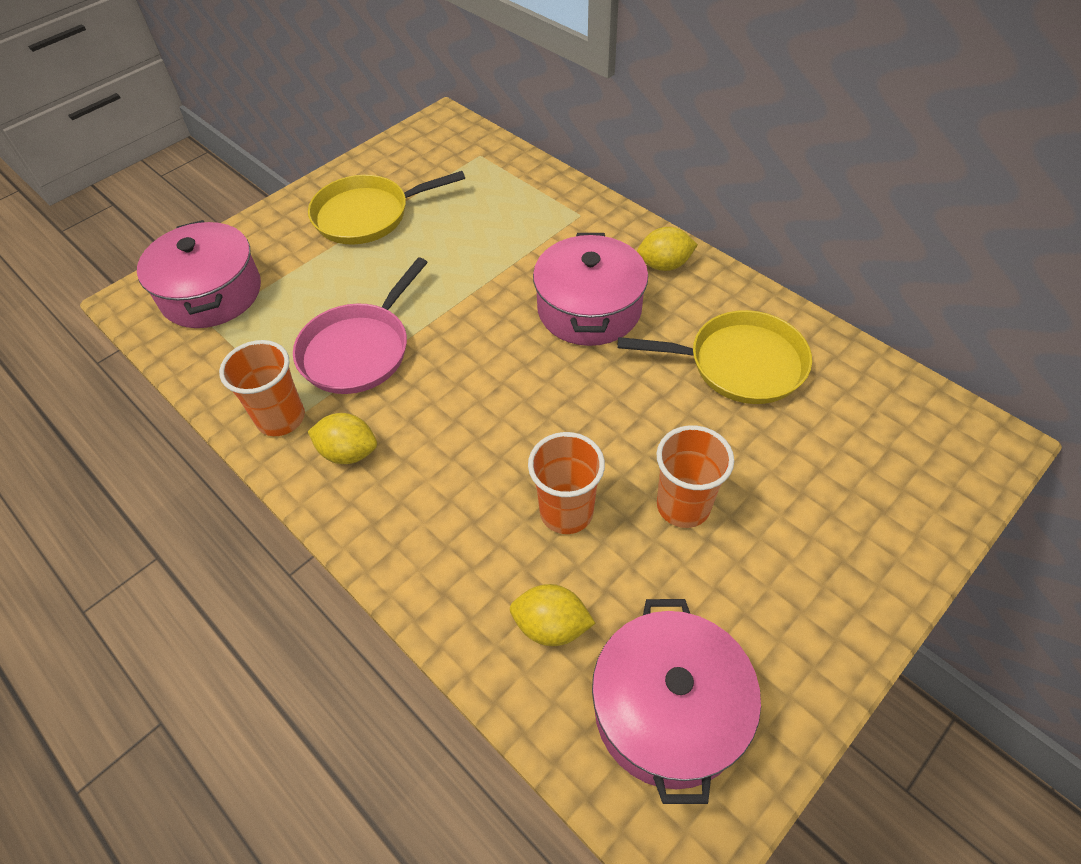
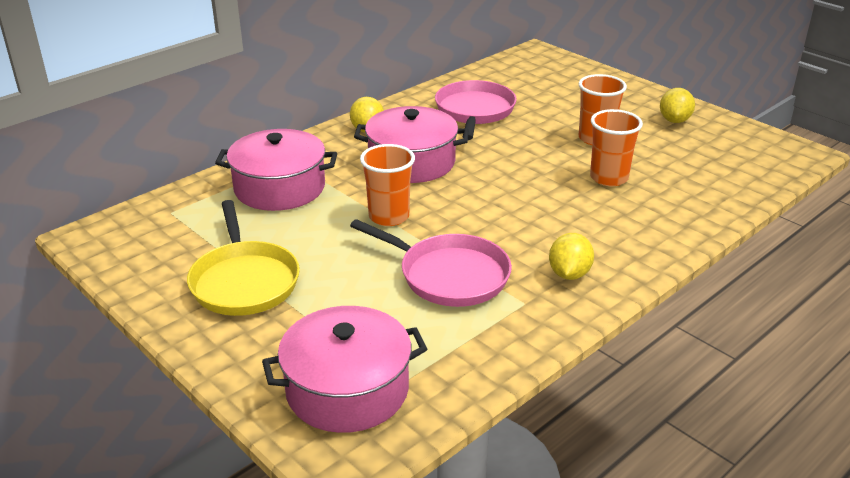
camera: 90 degrees left, 20 degrees down
orange cup [219,340,305,436] -> orange cup moved to [360,144,415,226]
yellow lemon [510,584,596,646] -> yellow lemon moved to [660,88,695,123]
pink pot [592,599,761,804] -> pink pot moved to [215,129,337,211]
yellow pan [617,310,812,404] -> pink pan [435,80,517,140]

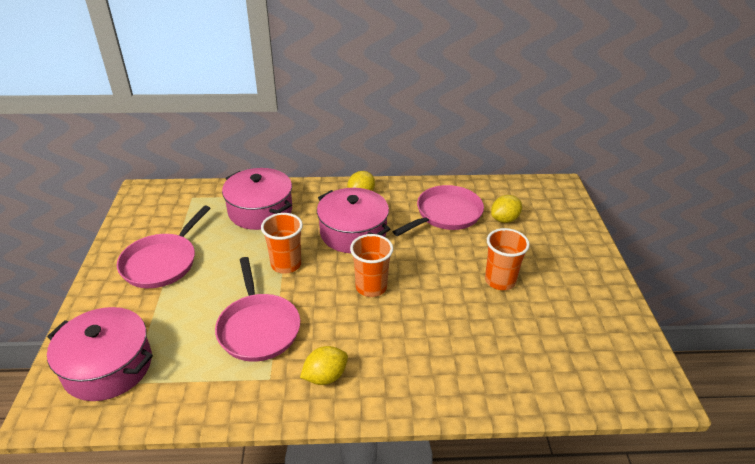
camera: 40 degrees right, 5 degrees up
yellow pan [187,200,300,316] -> pink pan [117,205,210,288]
orange cup [590,109,643,186] -> orange cup moved to [350,234,393,297]
yellow lemon [660,88,695,123] -> yellow lemon moved to [491,195,522,223]

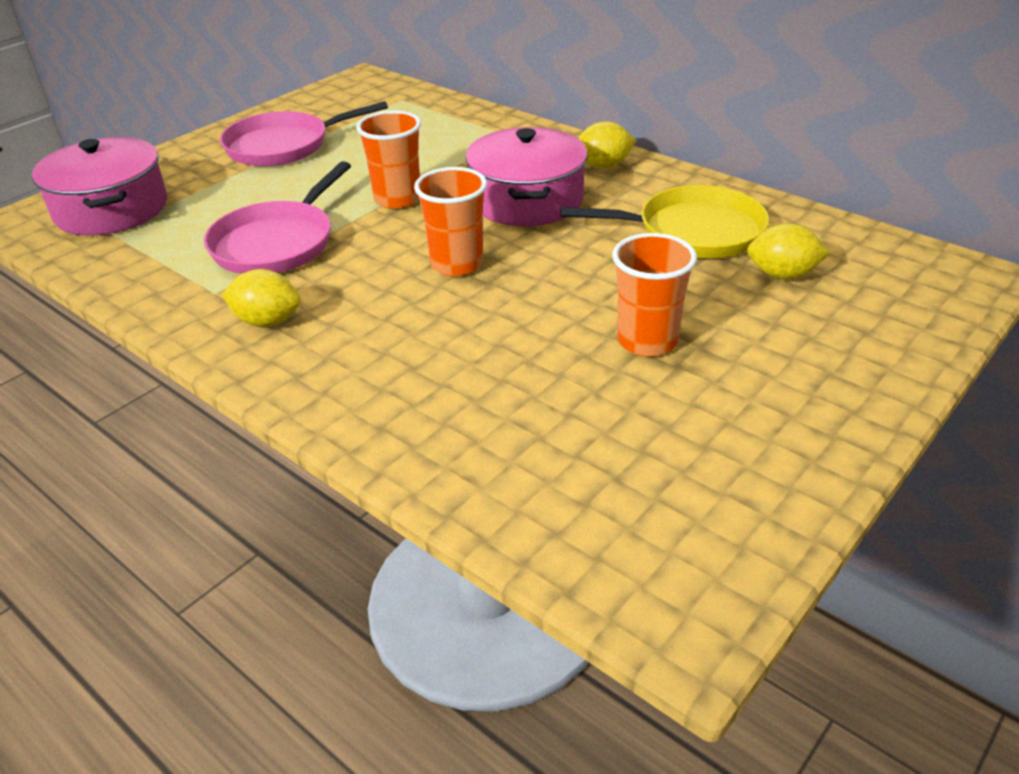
camera: 45 degrees right, 0 degrees up
pink pot [222,168,292,230] -> none
pink pan [392,185,484,236] -> yellow pan [561,185,769,258]

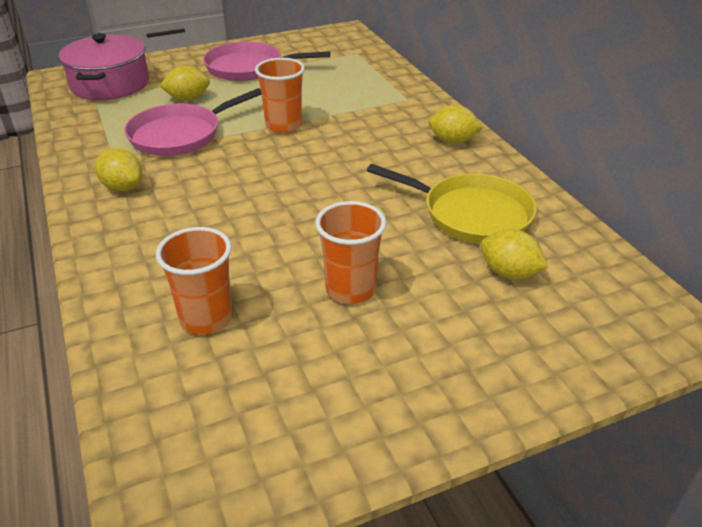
camera: 25 degrees right, 0 degrees up
orange cup [414,167,487,277] -> orange cup moved to [156,227,233,335]
pink pot [465,127,588,226] -> none
none -> yellow lemon [160,66,210,101]

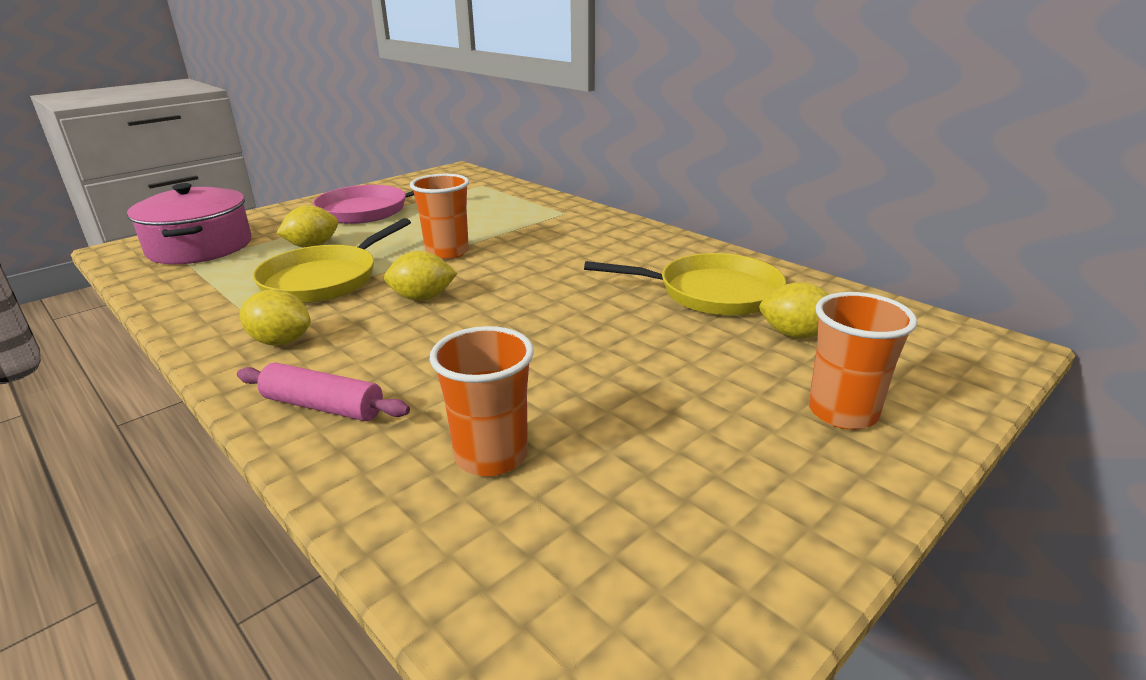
camera: 20 degrees left, 10 degrees down
pink pan [124,88,262,156] -> yellow pan [253,218,411,303]
orange cup [315,201,386,304] -> orange cup moved to [809,292,917,430]
yellow lemon [428,105,483,144] -> yellow lemon moved to [384,251,458,301]
none -> pink rolling pin [237,362,410,421]

